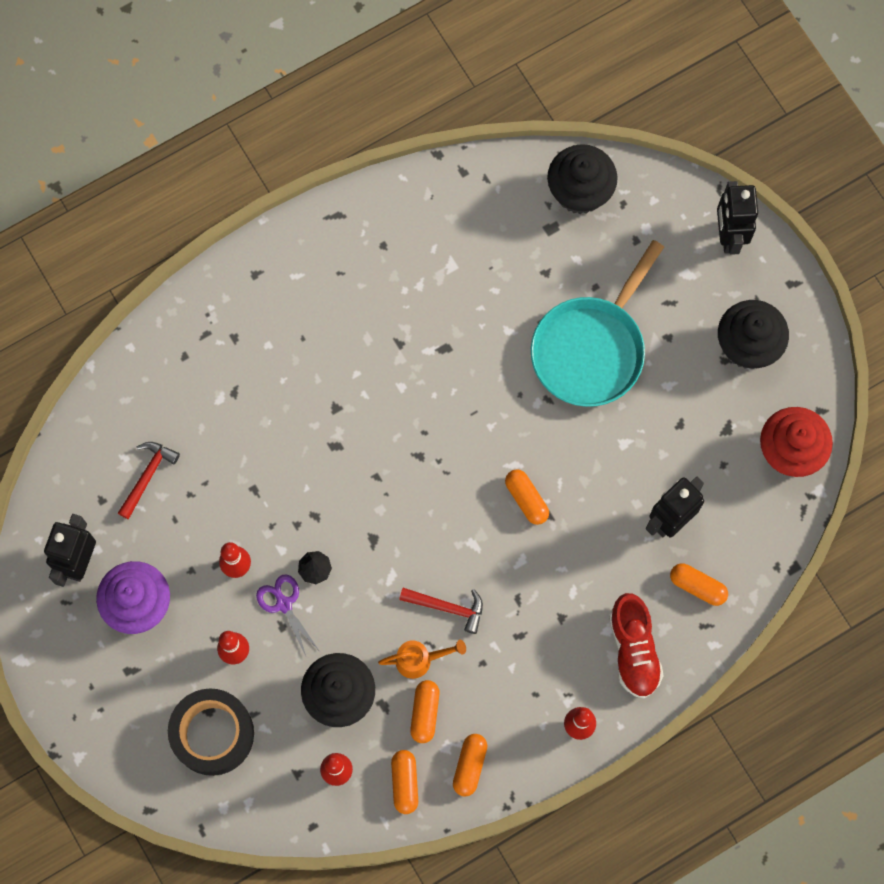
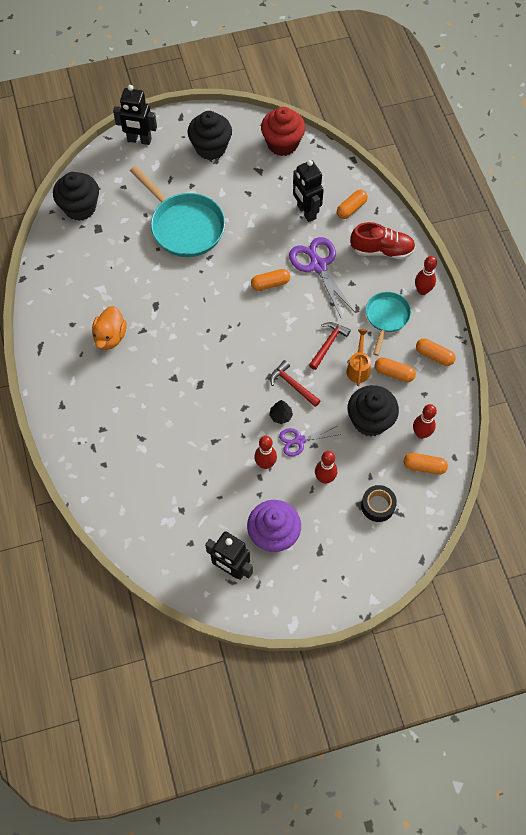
camera: 75 degrees left, 10 degrees down
red hammer [118,442,180,519] -> red hammer moved to [270,360,321,407]
black tape [168,689,254,776] -> black tape [361,485,397,522], size x0.58
orange capsule [391,750,418,814] -> orange capsule moved to [404,453,448,475]
none -> orange duck [92,306,127,350]
none -> purple scissors [289,237,356,317]
none -> turquoise pan [366,292,411,356]

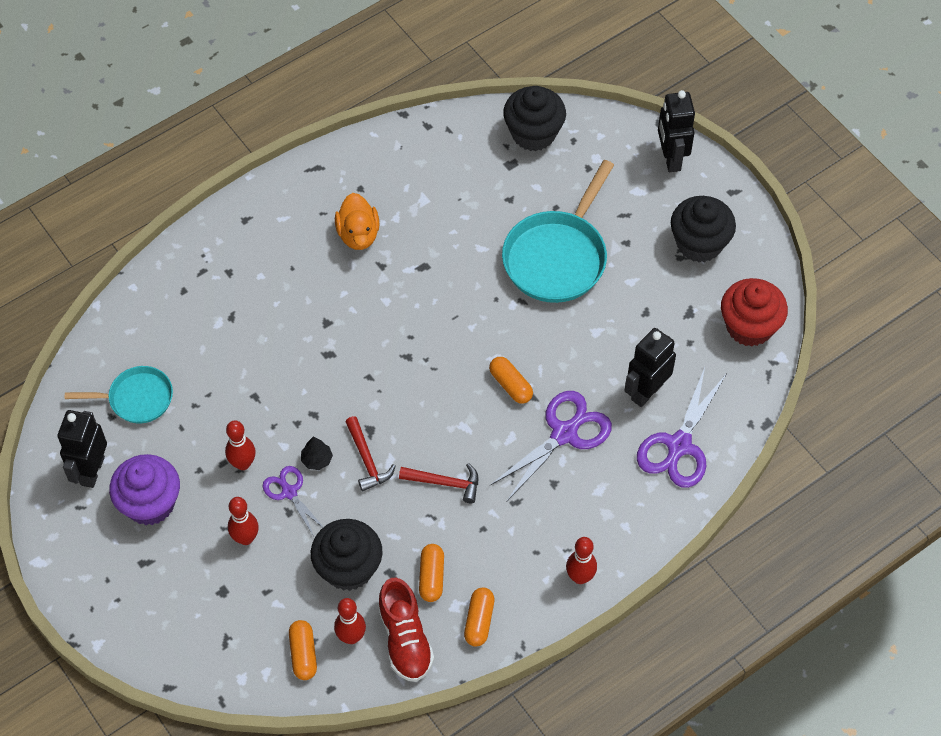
camera: 70 degrees right, 5 degrees down
orange duck [92,306,127,350] -> orange duck turned 90 degrees counterclockwise [335,193,380,250]
red hammer [270,360,321,407] -> red hammer turned 135 degrees clockwise [345,416,396,491]
orange capsule [337,190,368,219] -> purple scissors [637,367,726,488]
orange watering can [346,329,371,386] -> none
red shoe [350,222,416,259] -> red shoe moved to [378,578,434,682]
black tape [361,485,397,522] -> none
turquoise pan [366,292,411,356] -> turquoise pan moved to [65,366,173,423]

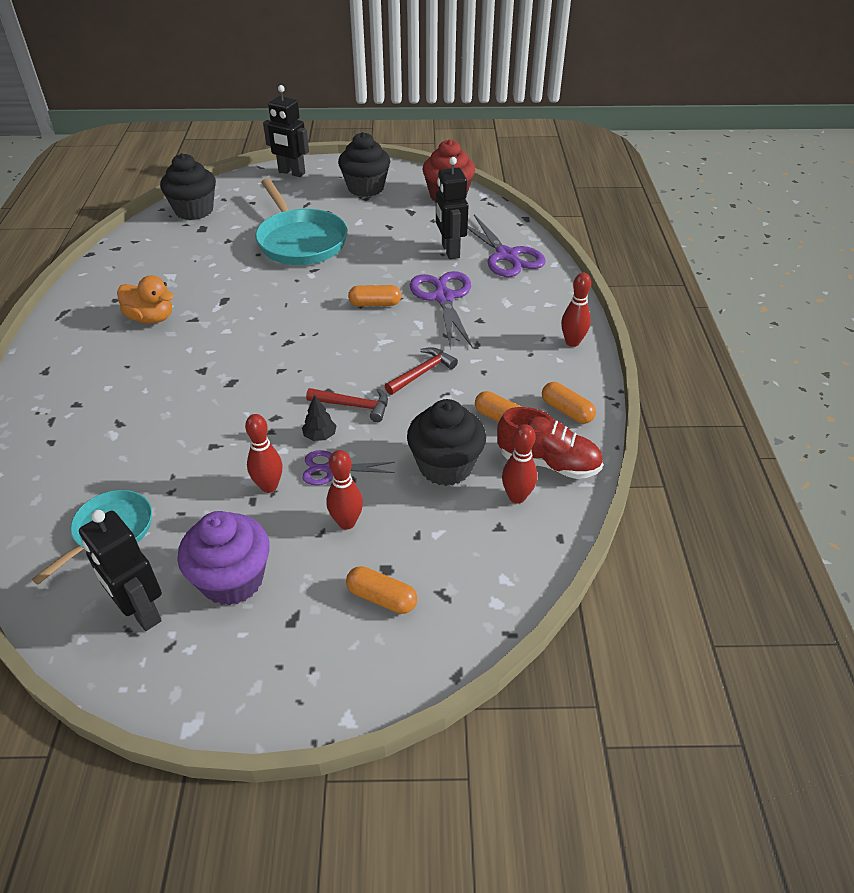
camera: 55 degrees left, 15 degrees down
orange capsule [289,620,317,680] -> orange capsule moved to [346,566,417,614]

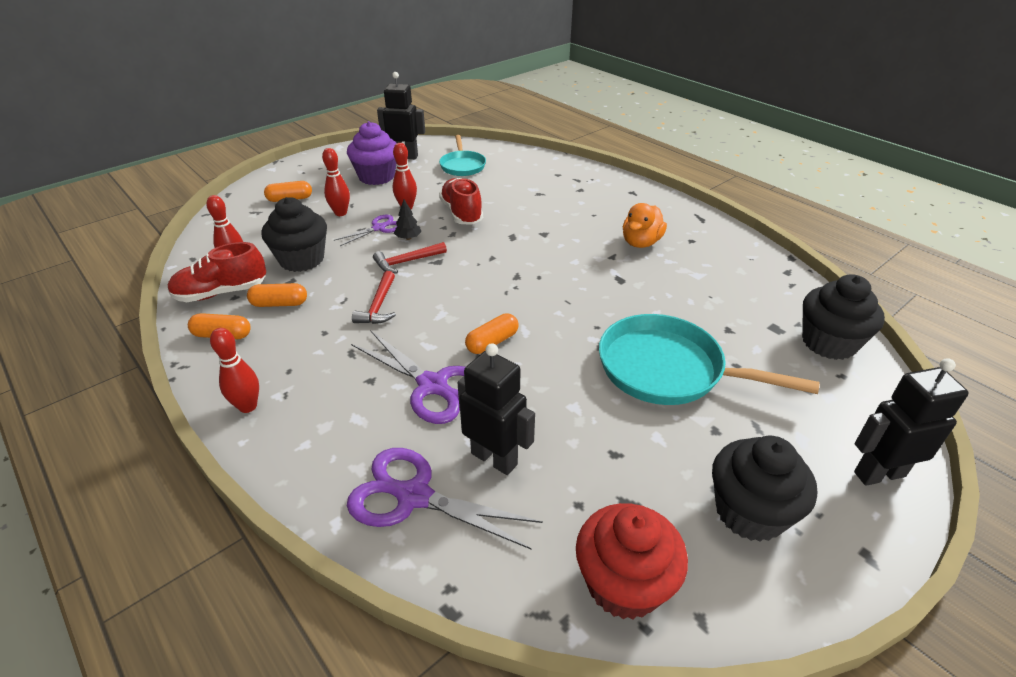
camera: 140 degrees right, 5 degrees down
orange duck [117,275,174,324] -> orange duck turned 45 degrees counterclockwise [623,203,667,248]
none -> red shoe [439,178,483,225]

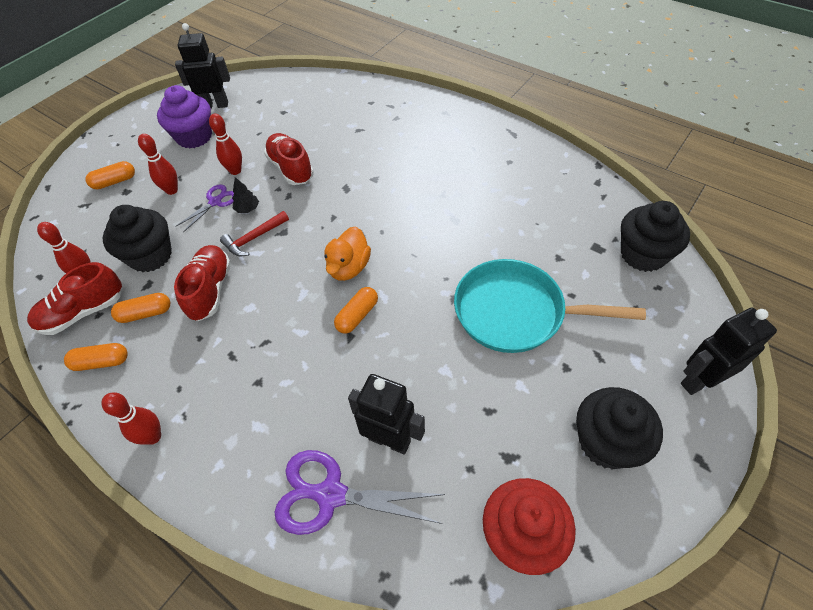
camera: 10 degrees left, 15 degrees up
purple scissors [351,330,465,424] -> none
red hammer [352,271,396,324] -> none
turquoise pan [439,135,486,176] -> none
orange duck [623,203,667,248] -> orange duck moved to [324,226,371,281]
none -> red shoe [174,245,231,321]

